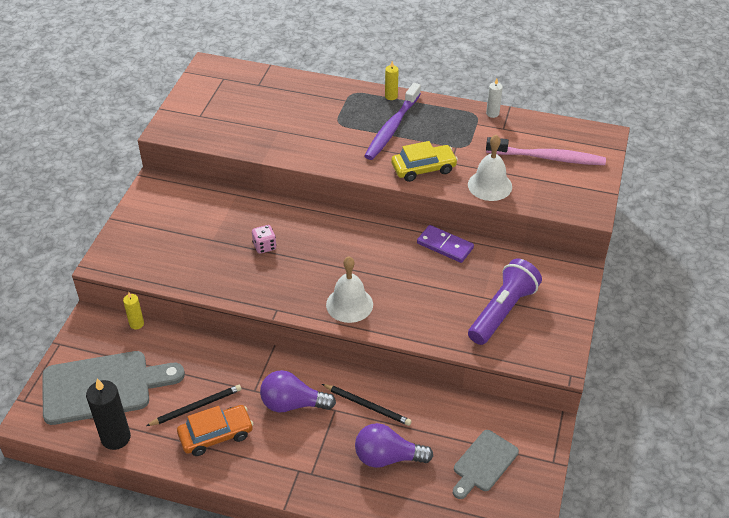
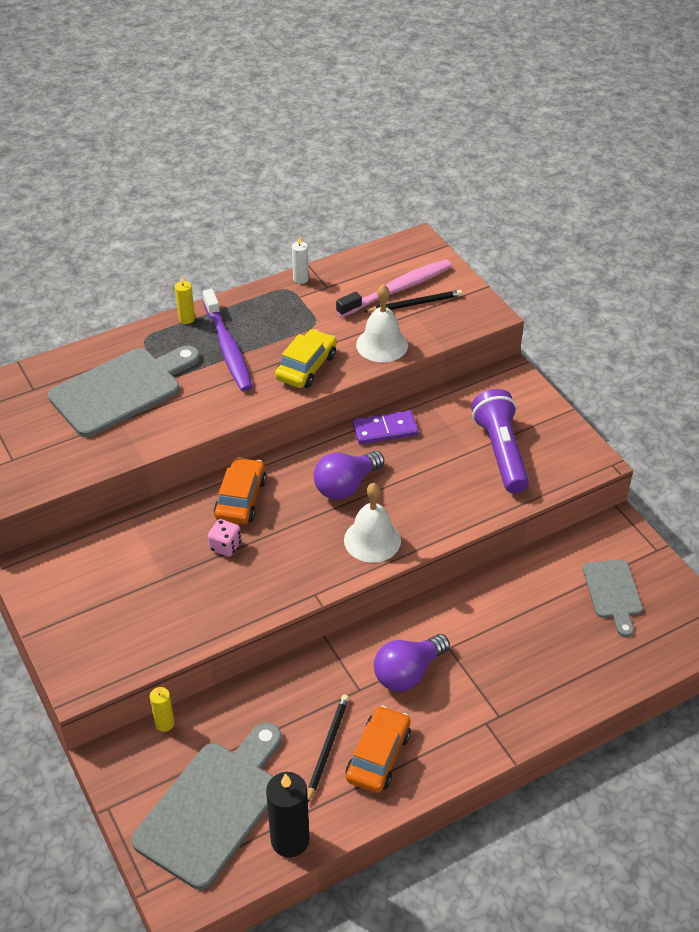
camera: 45 degrees left, 0 degrees up
black pencil [322,384,412,426] -> black pencil moved to [364,290,462,313]
purple light bulb [355,423,433,468] -> purple light bulb moved to [314,451,385,500]
none -> grey cutting board [48,345,200,437]
none -> orange car [214,457,267,524]

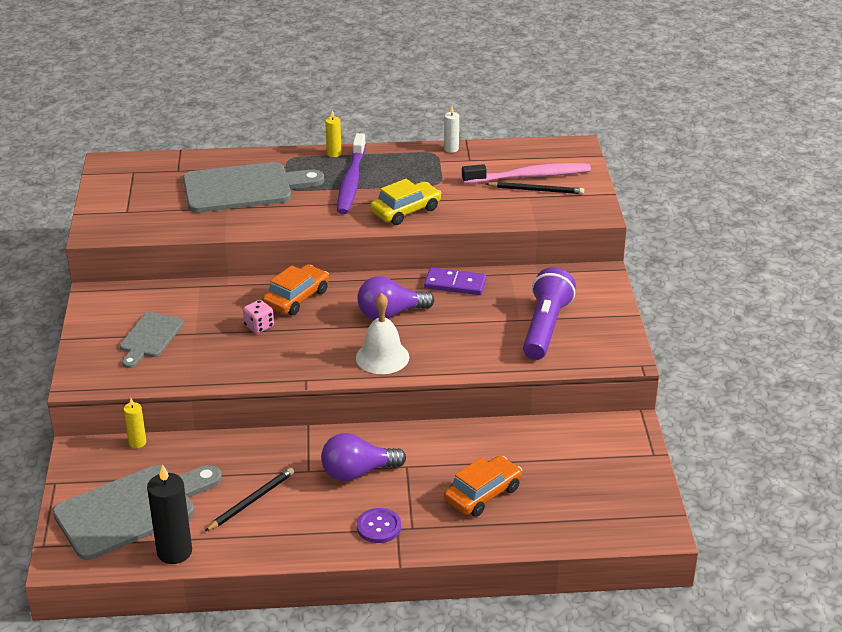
camera: 25 degrees right, 10 degrees down
orange car [346,705,411,793] -> orange car moved to [444,455,522,517]
white bell [356,284,408,362] -> none
grey cutting board [583,560,643,637] -> grey cutting board moved to [120,312,184,368]
none -> purple button [357,508,401,543]

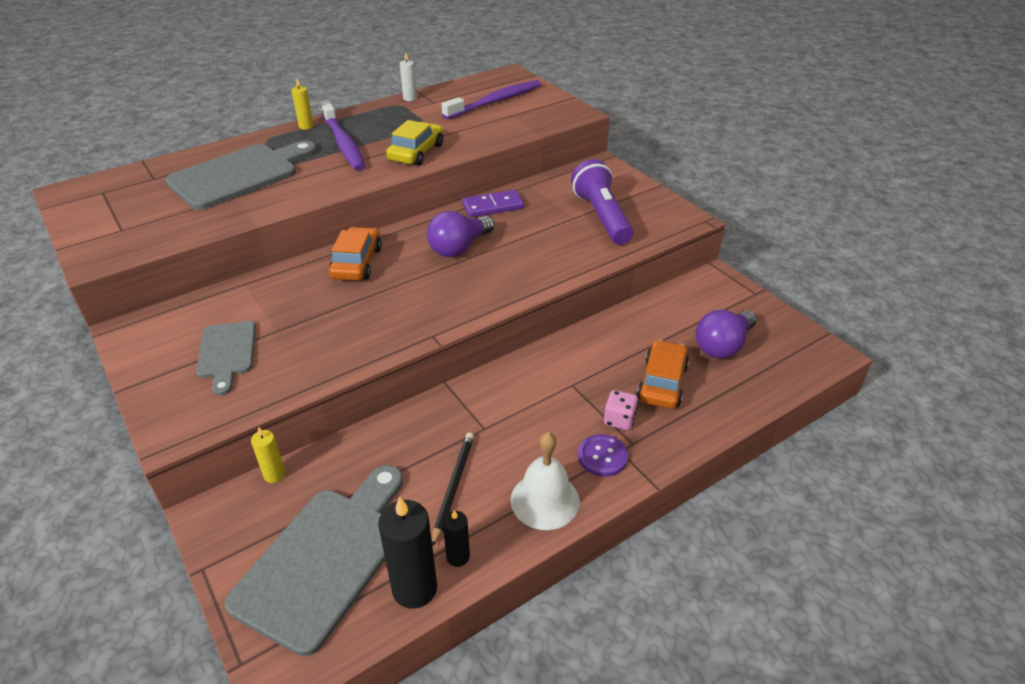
camera: 30 degrees left, 5 degrees up
pink dice [243,300,274,334] -> pink dice moved to [604,390,638,430]
purple light bulb [321,433,406,481] -> purple light bulb moved to [696,310,757,358]
white bell [356,293,409,374] -> white bell moved to [510,432,580,530]
pink toothbrush [462,163,591,184] -> purple toothbrush [442,80,541,120]
black pencil [486,182,584,194] -> none
none -> black candle [443,510,470,567]

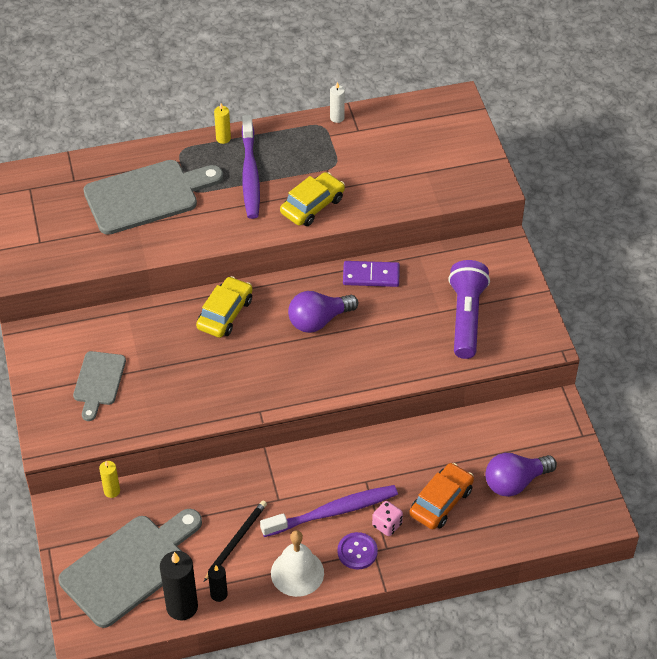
camera: 20 degrees right, 10 degrees up
orange car [329,227,382,281] -> yellow car [196,276,253,338]
purple toothbrush [442,80,541,120] -> purple toothbrush moved to [260,485,398,537]

